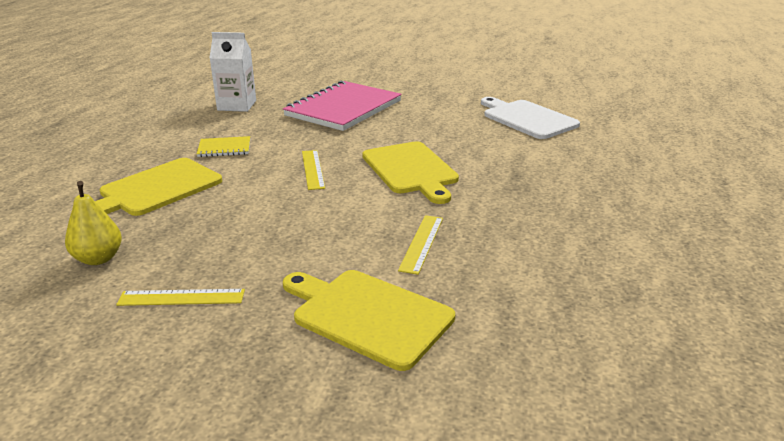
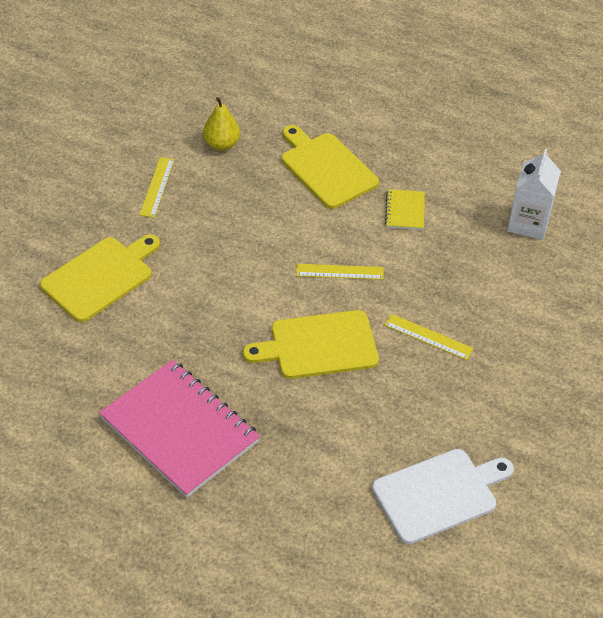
camera: 100 degrees right, 20 degrees up
pink notebook [283,81,402,131] -> pink notebook moved to [99,360,260,498]
yellow ruler [398,215,443,275] -> yellow ruler moved to [385,314,474,360]

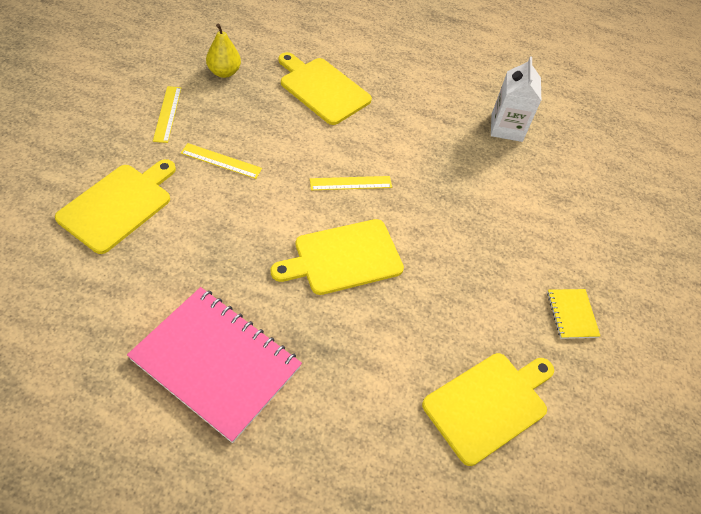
camera: 15 degrees left, 5 degrees up
white cutting board [372,449,514,544] -> yellow cutting board [422,353,554,466]
yellow notebook [385,189,425,230] -> yellow notebook moved to [547,289,600,339]
yellow ruler [385,314,474,360] -> yellow ruler moved to [181,143,262,179]

